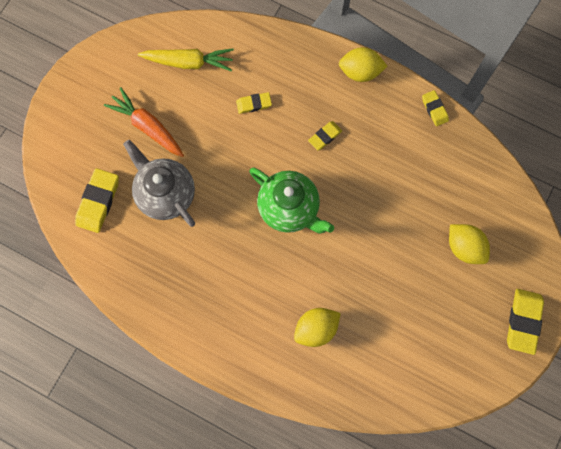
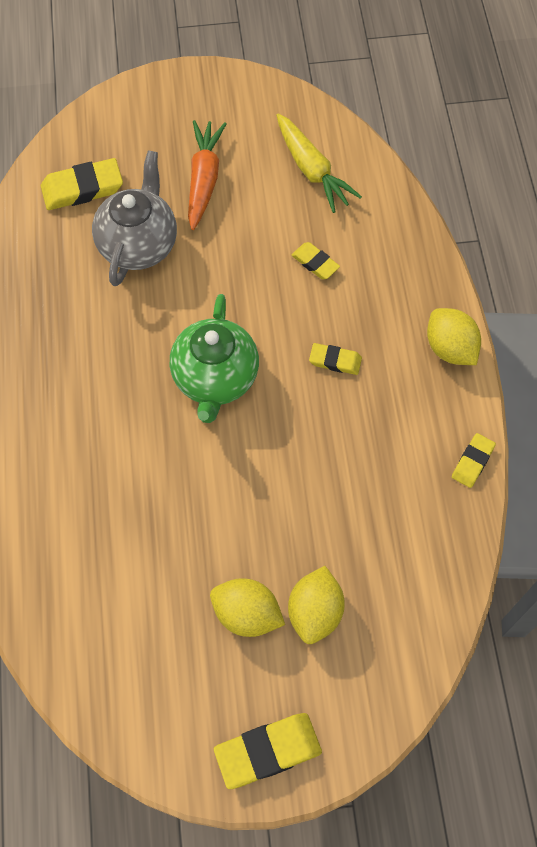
camera: 55 degrees right, 10 degrees down
yellow lemon [294,308,341,347] -> yellow lemon moved to [210,578,285,637]

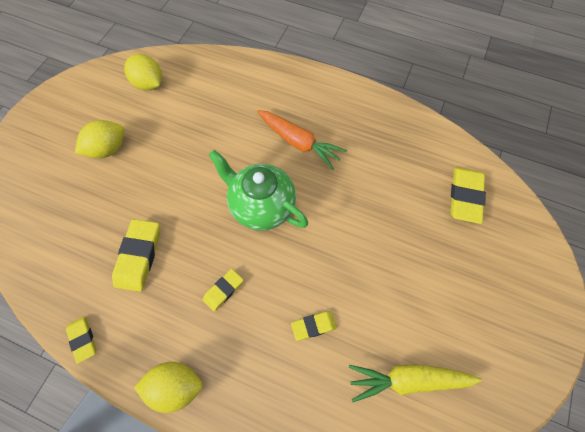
camera: 120 degrees right, 0 degrees up
grey teapot [92,150,177,286] -> none
orange carrot [188,120,227,230] -> orange carrot moved to [257,110,347,170]
yellow eraser [214,713,322,789] -> yellow eraser moved to [112,219,160,292]
yellow lemon [288,566,345,644] -> yellow lemon moved to [124,54,162,91]

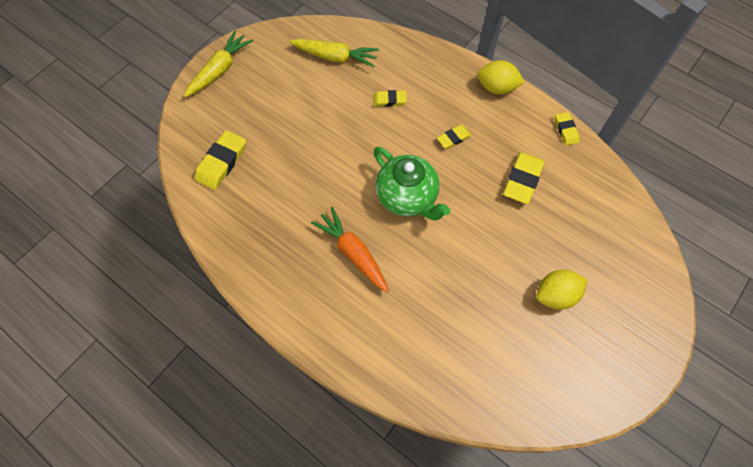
camera: 165 degrees left, 0 degrees up
yellow lemon [124,54,162,91] -> none
none -> yellow carrot [184,31,253,97]

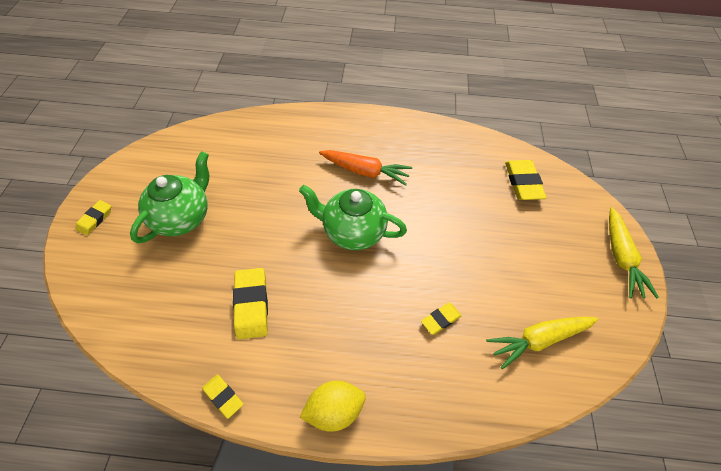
camera: 145 degrees right, 10 degrees down
yellow eraser [437,125,472,149] -> yellow eraser moved to [76,200,111,235]
yellow lemon [536,270,588,309] -> green teapot [130,151,209,243]

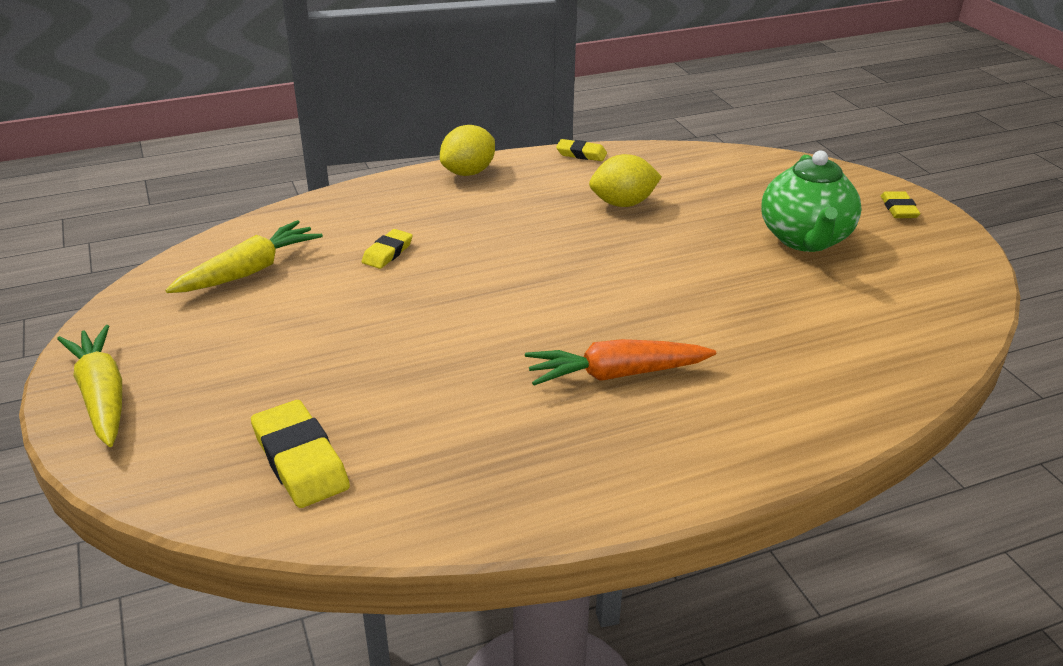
camera: 155 degrees right, 20 degrees down
yellow eraser [233,268,268,340] -> yellow lemon [589,154,662,207]
green teapot [299,185,407,250] -> none

